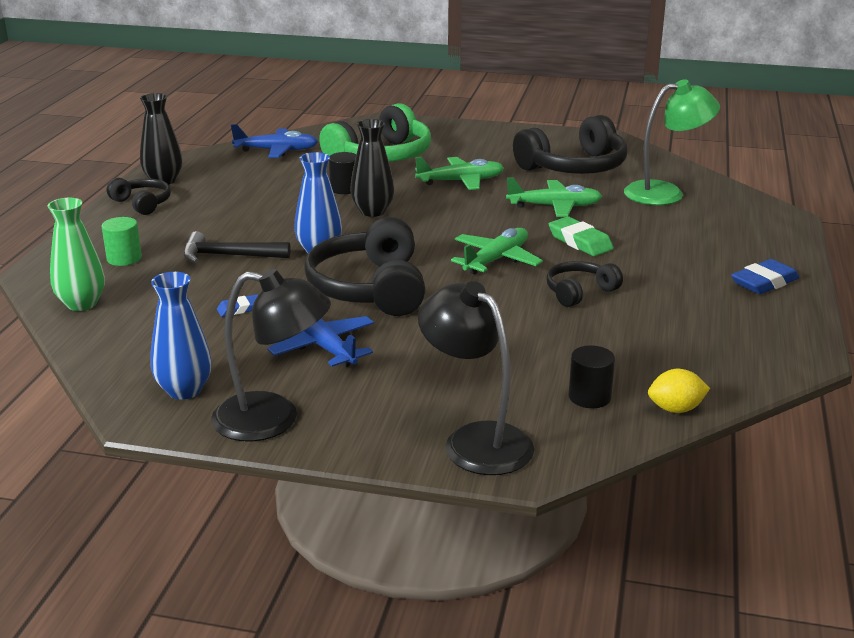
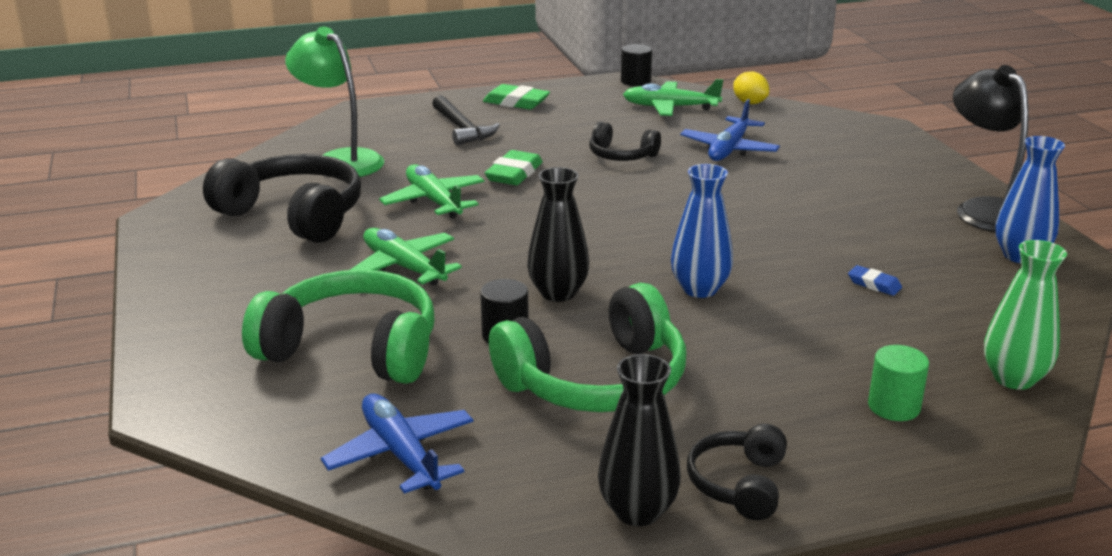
camera: 120 degrees left, 0 degrees up
black hammer [183,231,291,263] -> black hammer moved to [432,95,500,146]
blue plane [267,316,374,367] -> blue plane moved to [680,99,780,161]
black headphones [304,217,426,316] -> none
black lamp [418,281,534,475] -> none
green plane [451,228,543,274] -> green plane moved to [623,79,723,116]
black cylinder [569,345,615,408] -> black cylinder moved to [621,44,652,86]
blue eraser [731,259,800,294] -> green eraser [483,84,550,110]
none -> green headphones [489,283,687,412]

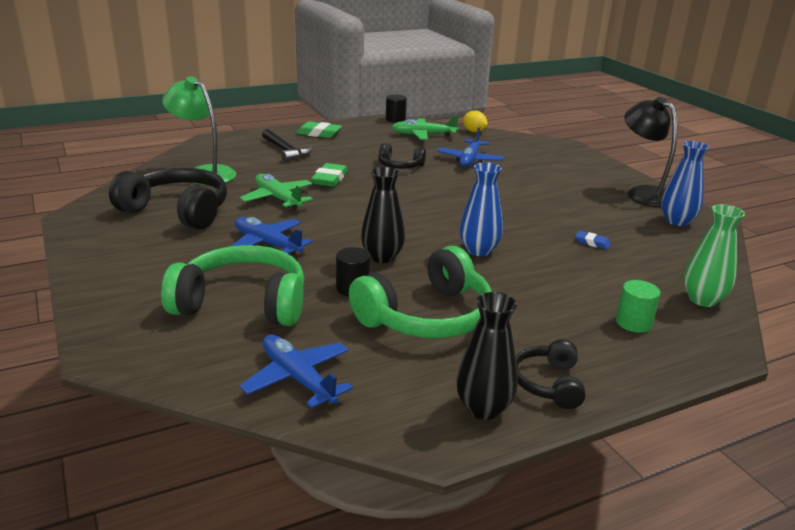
camera: 10 degrees left, 0 degrees up
green plane [350,228,462,286] -> blue plane [231,217,312,256]

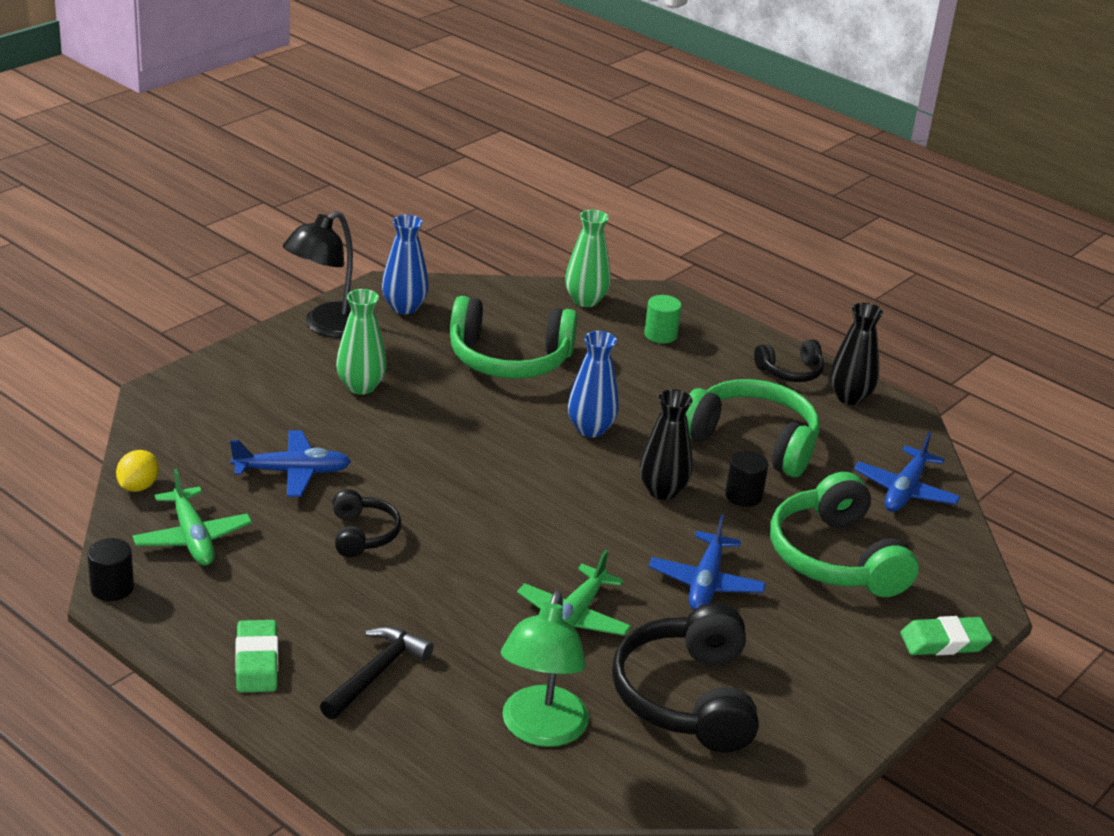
camera: 115 degrees left, 5 degrees up
green eraser [311,163,348,187] -> green eraser moved to [900,616,993,655]
blue eraser [575,231,611,250] -> green headphones [450,296,577,379]
none -> green vase [336,289,387,395]

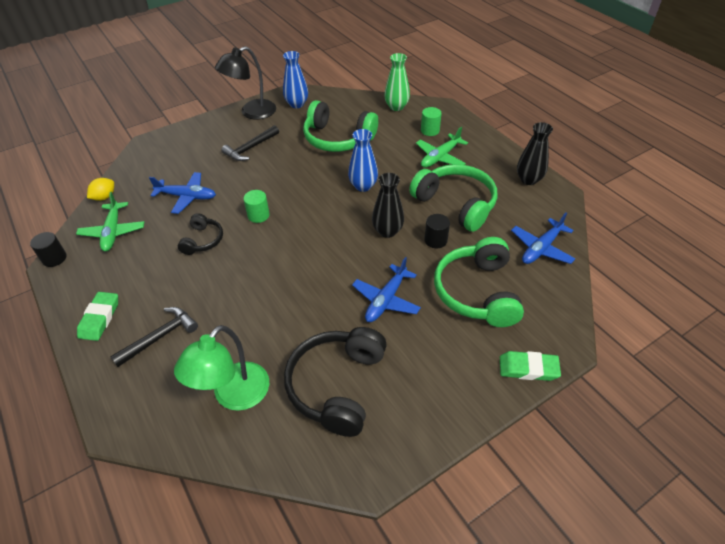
camera: 20 degrees right, 15 degrees up
green vase [336,289,387,395] -> black hammer [222,125,279,161]
green plane [517,550,631,636] -> green plane moved to [416,127,468,168]
black headphones [754,339,824,382] -> none
none -> green cylinder [243,190,270,223]

